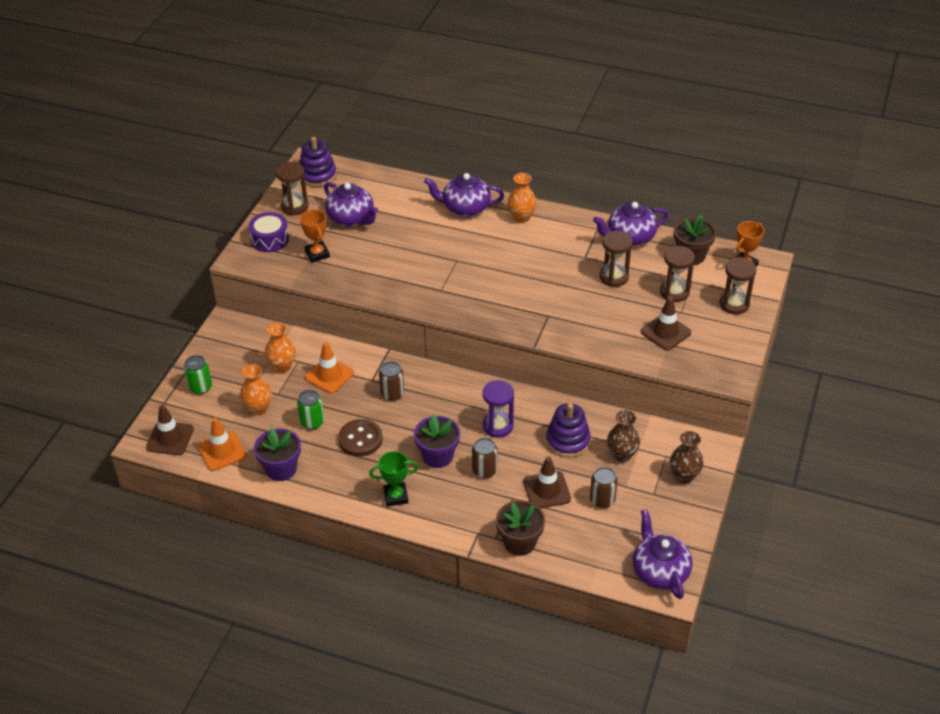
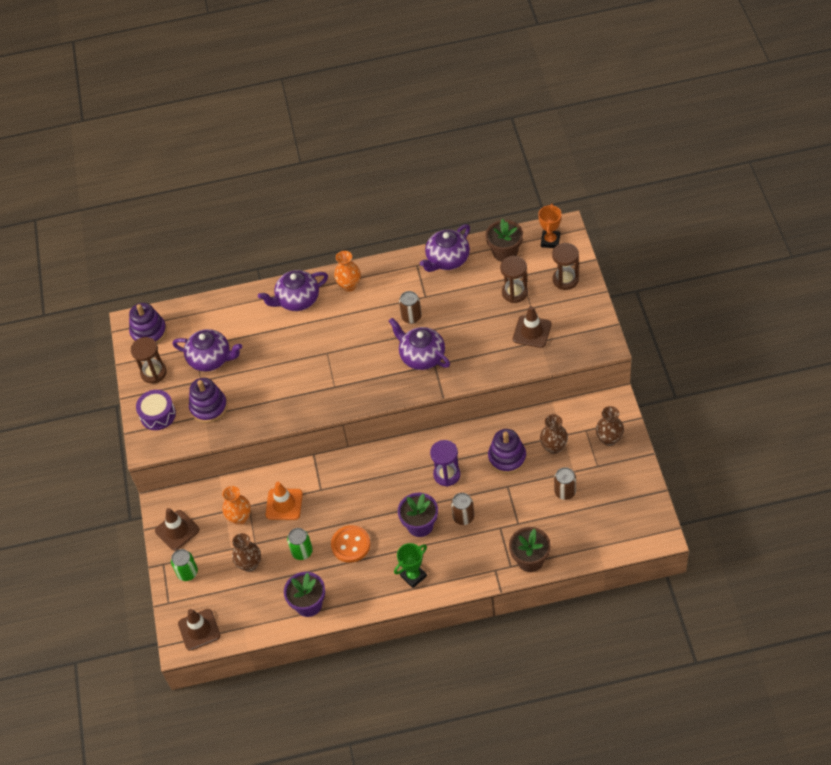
camera: 25 degrees left, 10 degrees up
orange traffic cone [198,418,246,471] -> none
orange vase [240,364,272,415] -> brown vase [232,533,261,572]
orange trophy [300,210,330,263] -> purple stacking toy [189,378,227,423]
brown button [338,419,383,457] -> orange button [331,525,371,563]
brown can [379,361,404,401] -> brown can moved to [399,291,422,324]
brown traffic cone [523,457,571,509] -> brown traffic cone moved to [155,508,199,551]
brown hourglass [600,231,632,287] -> none
purple teapot [633,509,693,599] -> purple teapot moved to [389,318,450,370]

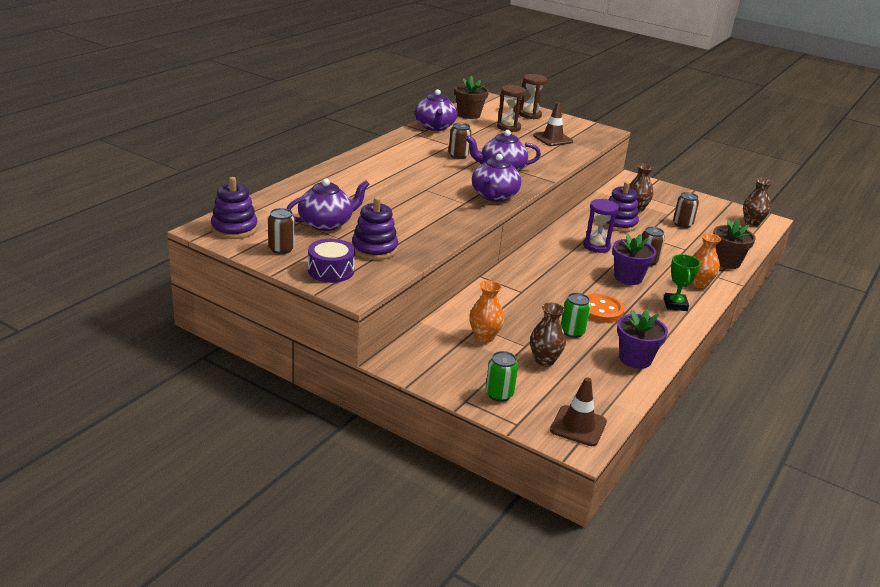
camera: 55 degrees left, 25 degrees down
brown hourglass [131,337,167,384] -> brown can [268,208,295,254]
brown traffic cone [155,508,199,551] -> none
purple teapot [258,270,328,311] -> purple teapot moved to [472,154,521,202]
orange traffic cone [266,482,303,520] -> none
orange vase [334,251,361,292] -> orange vase moved to [691,233,721,288]
orange trophy [538,204,562,248] -> none
brown vase [596,406,624,446] -> brown vase moved to [743,178,773,226]

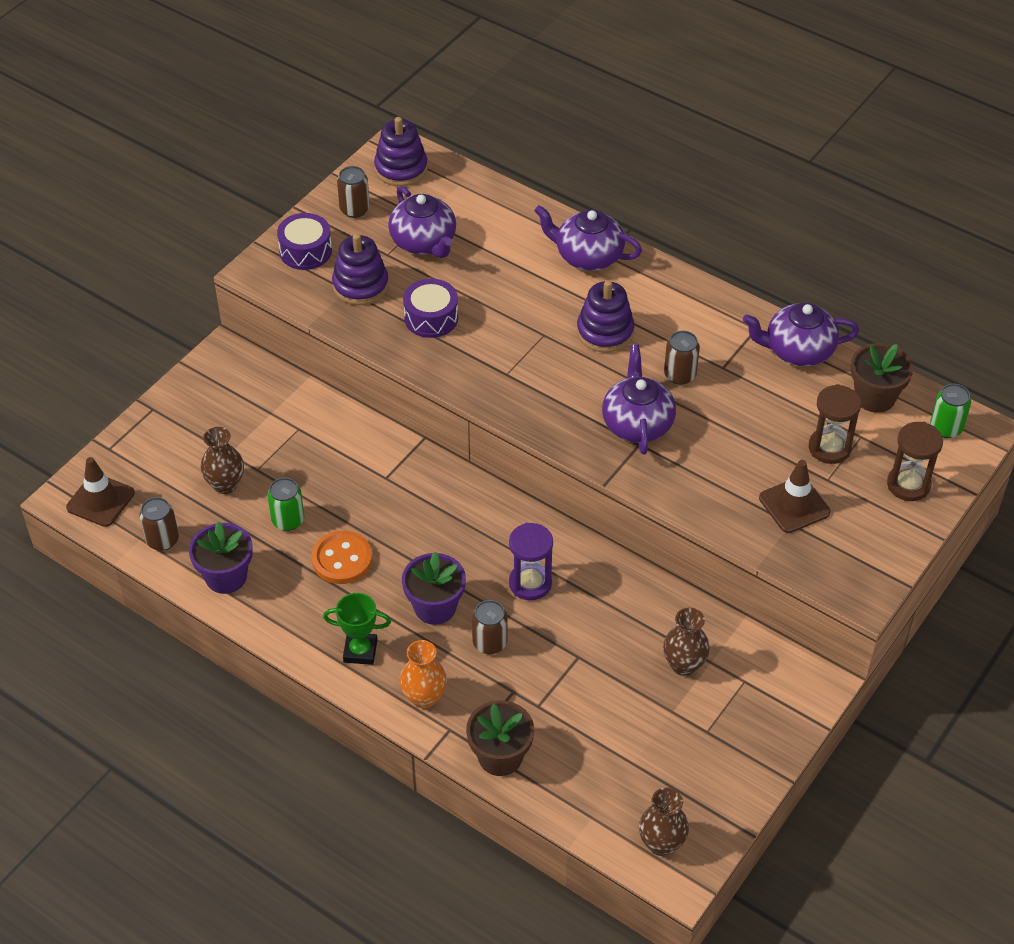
camera: 95 degrees right, 20 degrees up
orange vase [469,280,504,343] -> none
purple teapot [472,154,521,202] -> purple teapot moved to [534,205,642,271]
green can [485,351,518,402] -> green can moved to [930,384,971,438]
purple stacking toy [603,182,639,232] -> purple stacking toy moved to [577,280,635,353]
brown can [673,192,699,228] -> brown can moved to [140,497,179,551]
none -> purple drum [403,279,458,338]

